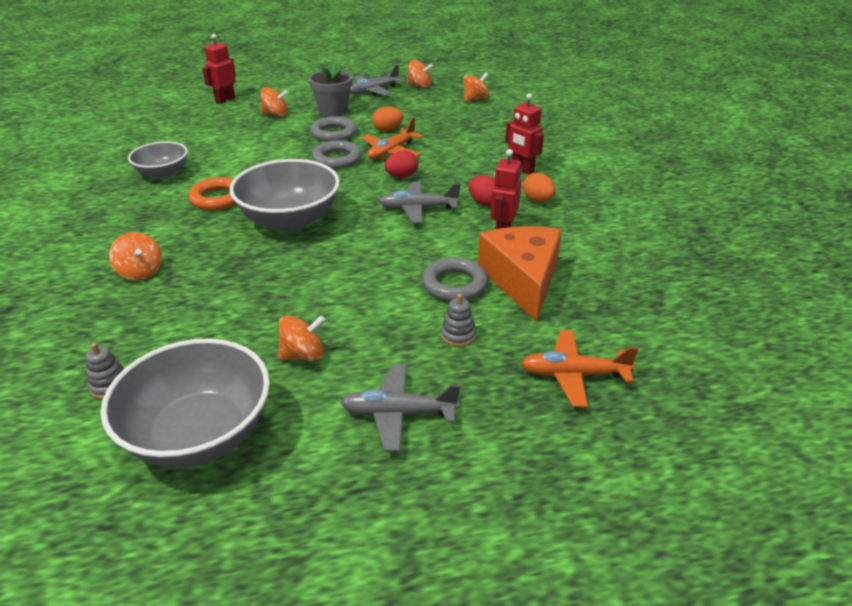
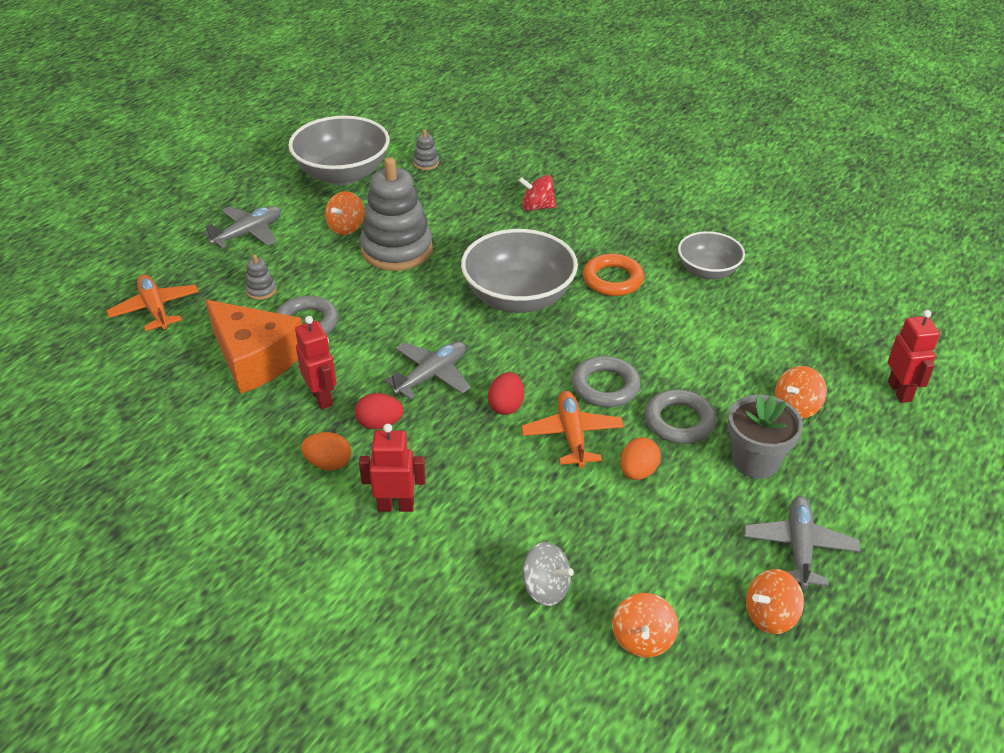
camera: 135 degrees right, 5 degrees up
orange spinning top [109,232,162,281] -> red spinning top [519,175,556,211]
orange plane [521,330,639,408] -> orange plane turned 75 degrees counterclockwise [106,275,199,331]
none -> grey stacking toy [360,157,433,271]
none -> grey spinning top [522,542,574,606]

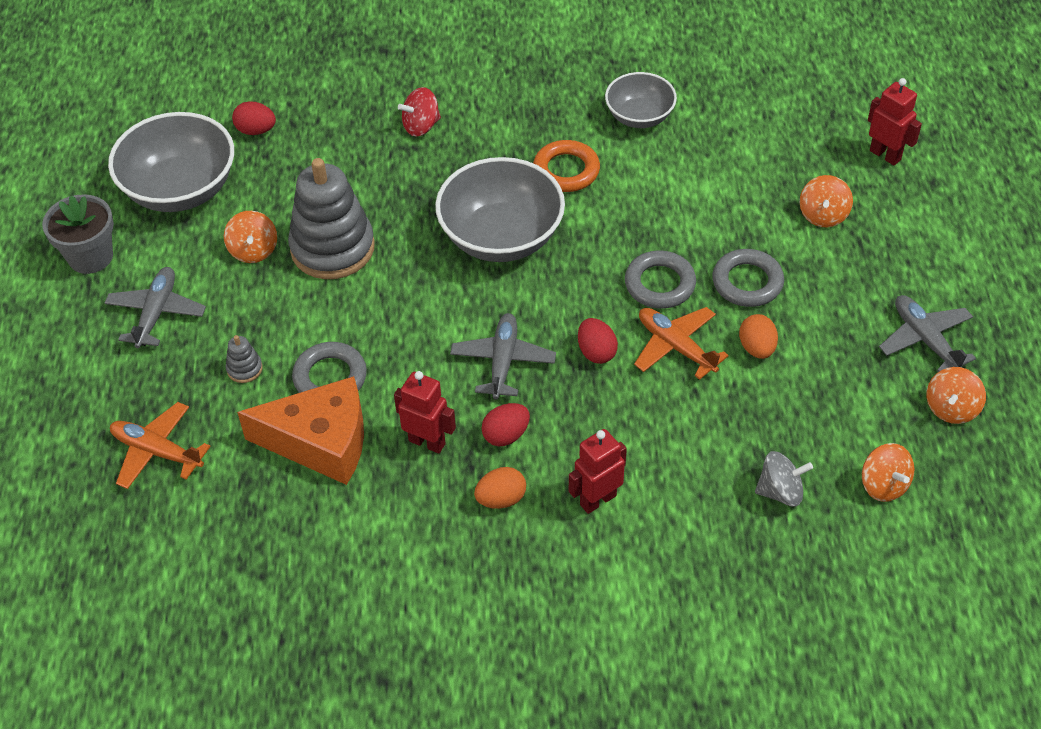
camera: 35 degrees left, 10 degrees up
grey stacking toy [413,130,439,170] -> red egg [232,101,276,135]
grey flower pot [728,395,803,479] -> grey flower pot moved to [42,194,114,274]

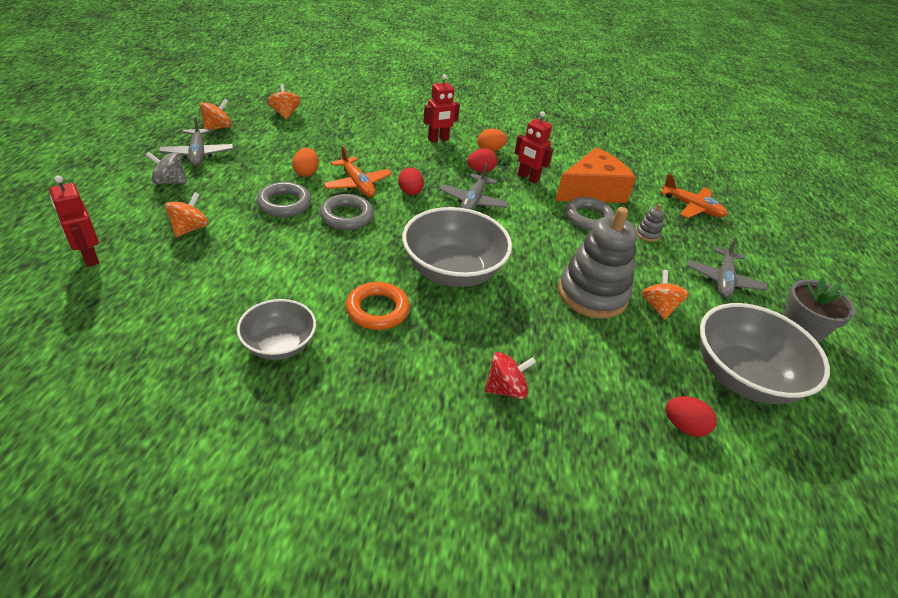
camera: 175 degrees left, 10 degrees down
orange cheese [237,376,364,485] -> orange cheese turned 135 degrees clockwise [555,147,636,203]
grey spinning top [755,451,813,507] -> grey spinning top moved to [146,152,187,184]

